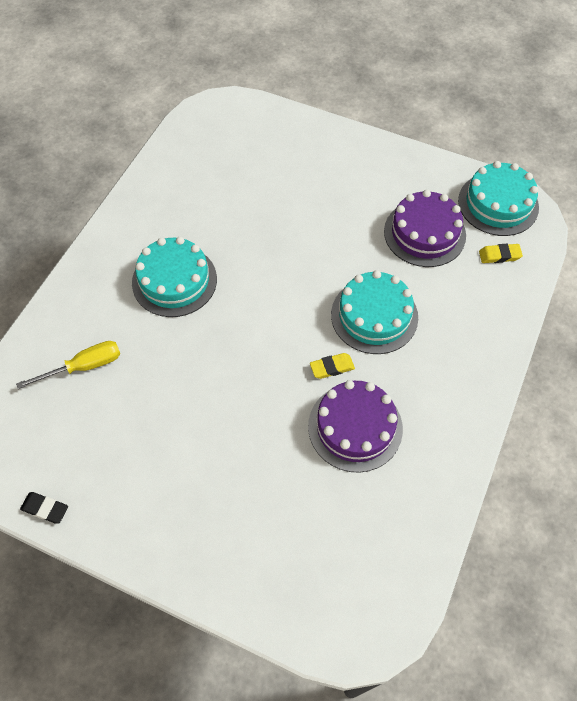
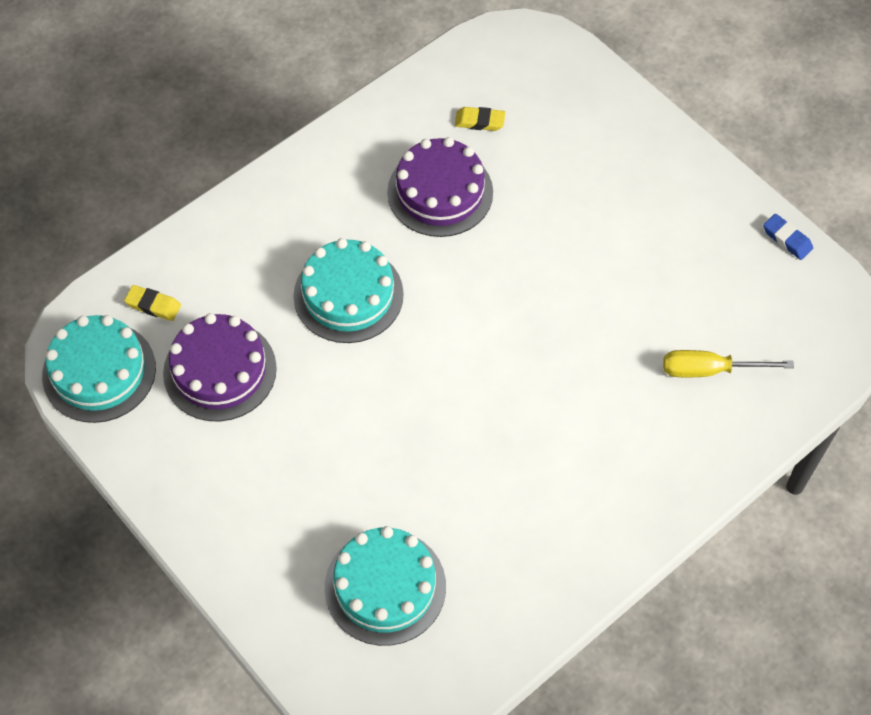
camera: 155 degrees left, 0 degrees up
black eraser [20,492,68,524] -> blue eraser [763,214,813,260]
turquoise cake [132,237,217,317] -> turquoise cake moved to [325,526,446,646]
yellow eraser [310,353,355,379] -> yellow eraser moved to [455,107,506,131]

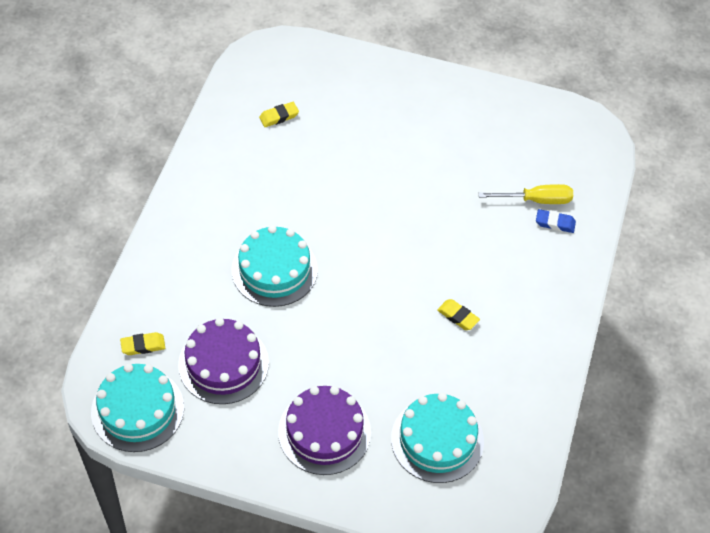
camera: 35 degrees left, 5 degrees down
purple cake [387,137,493,237] -> purple cake moved to [278,386,371,475]
yellow screwdriver [663,350,794,377] -> yellow screwdriver turned 150 degrees counterclockwise [479,184,573,204]
blue eraser [763,214,813,260] -> blue eraser moved to [536,209,576,233]
none -> yellow eraser [437,299,480,330]

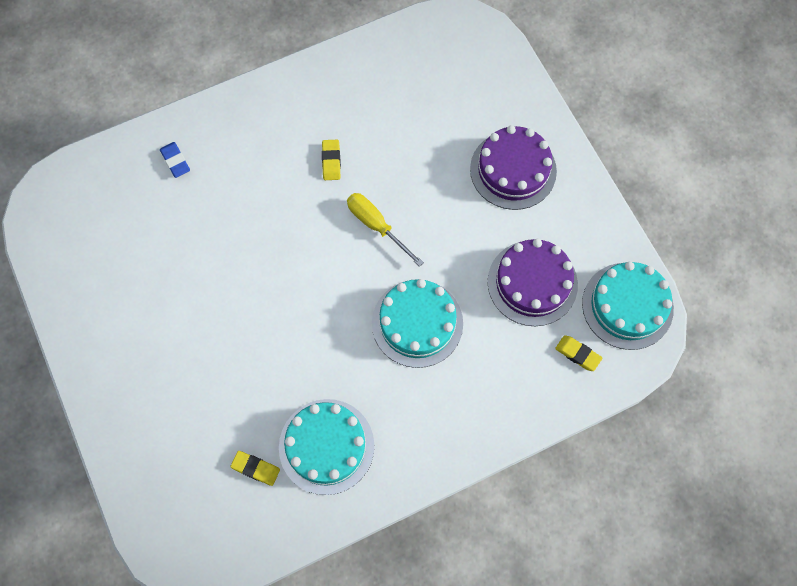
camera: 130 degrees left, 15 degrees up
turquoise cake [391,393,484,483] -> turquoise cake moved to [279,399,374,495]
yellow screwdriver [479,184,573,204] -> yellow screwdriver moved to [347,193,424,267]

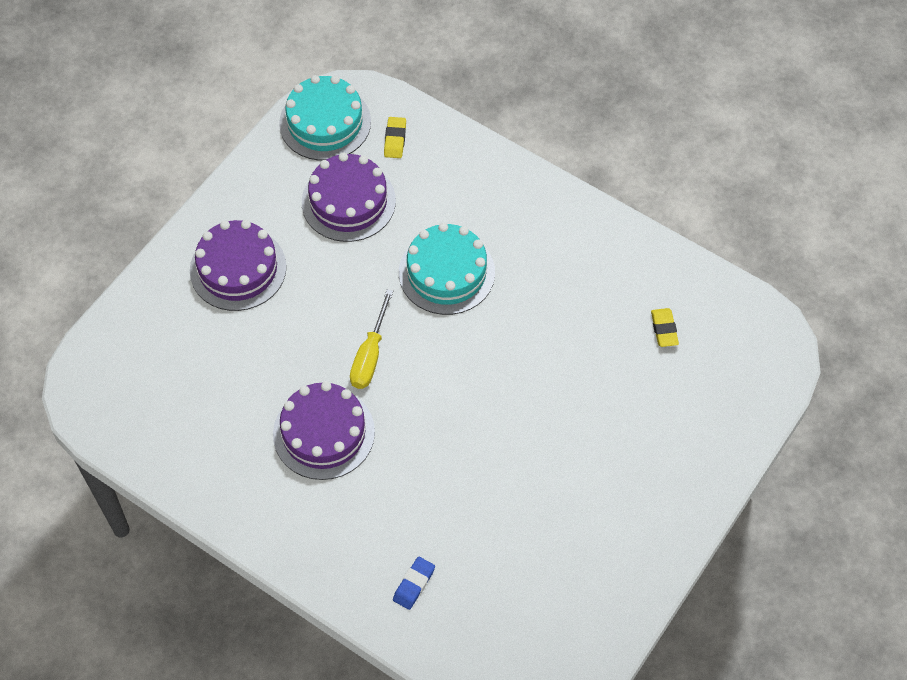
camera: 120 degrees left, 10 degrees down
turquoise cake [279,399,374,495] -> none
yellow eraser [322,140,341,180] -> purple cake [273,381,375,480]

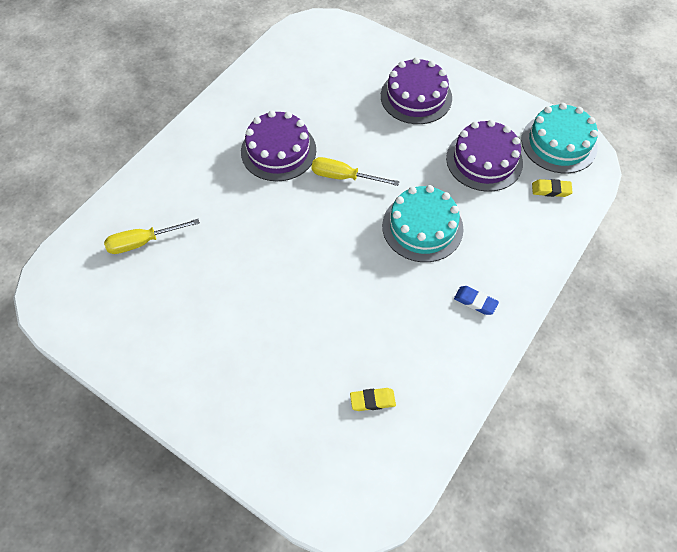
camera: 90 degrees right, 0 degrees up
blue eraser [393,557,435,610] -> blue eraser moved to [454,286,499,315]
none -> yellow screwdriver [104,219,200,254]

